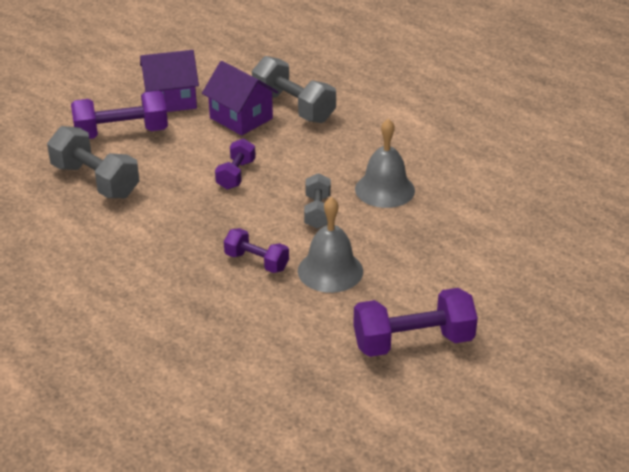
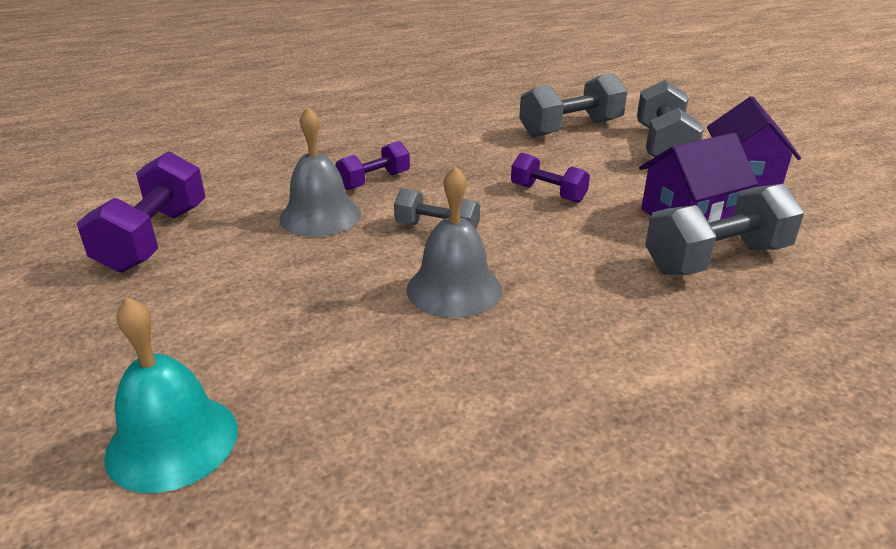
camera: 110 degrees right, 5 degrees down
purple dumbbell [71,91,168,139] -> grey dumbbell [637,80,704,157]
none -> turquoise bell [104,297,238,493]

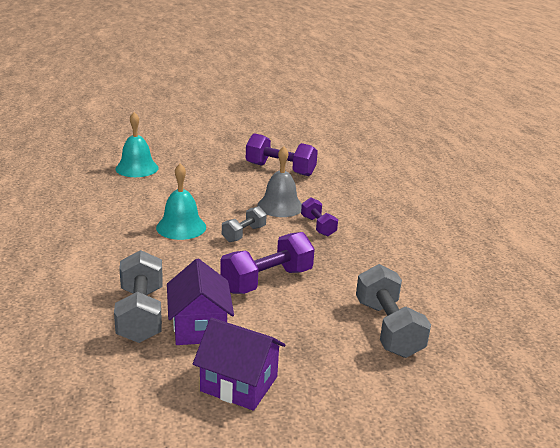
camera: 105 degrees right, 5 degrees down
grey bell [407,166,502,318] -> turquoise bell [156,163,206,240]
purple dumbbell [511,153,590,203] -> purple dumbbell [220,232,315,294], size x1.68
grey dumbbell [637,80,704,157] -> none

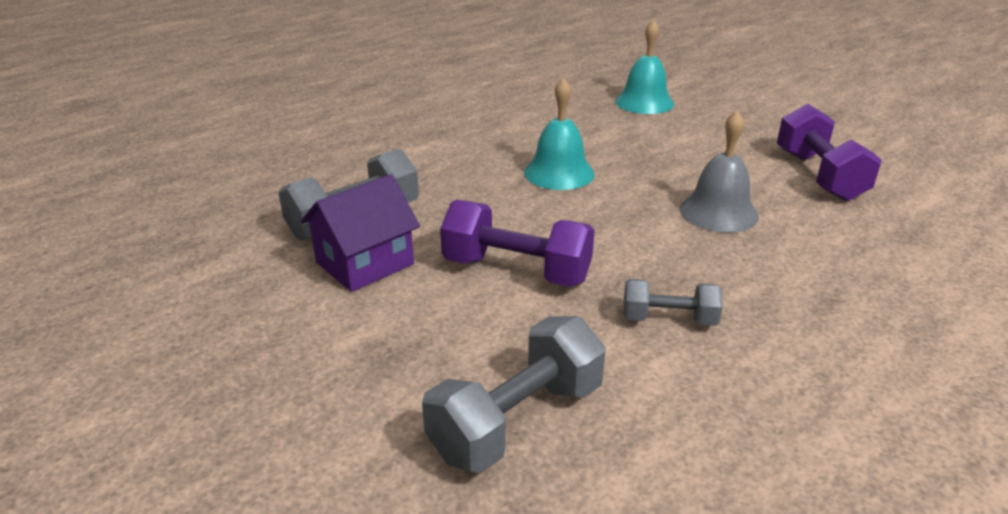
camera: 60 degrees right, 5 degrees up
purple house [193,318,286,411] -> none
grey dumbbell [222,206,267,242] -> grey dumbbell moved to [624,279,723,326]
purple dumbbell [301,197,338,237] -> none

